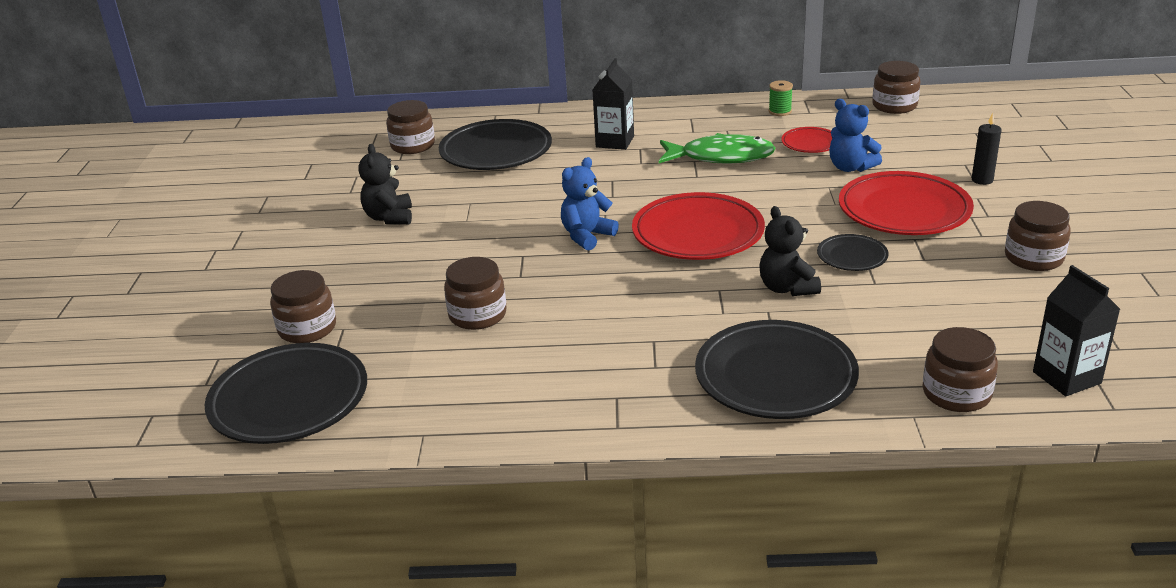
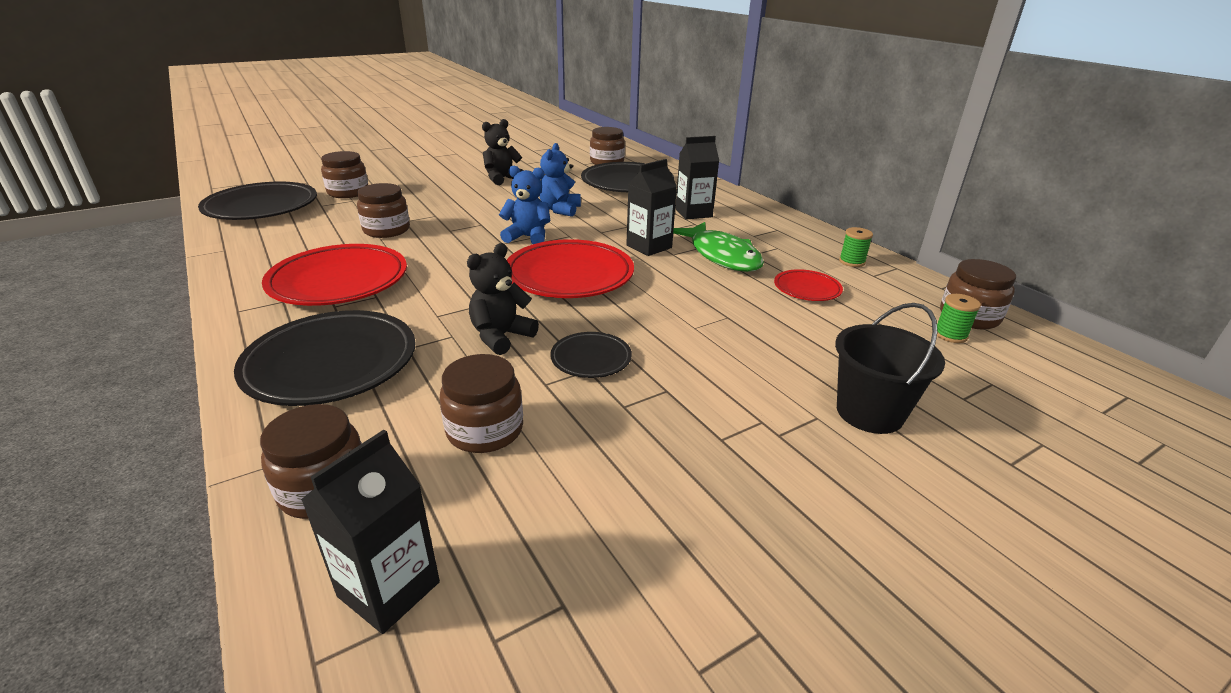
camera: 55 degrees right, 0 degrees up
blue teddy bear [829,99,882,172] -> blue teddy bear moved to [539,143,581,217]
red plate [839,171,974,235] -> red plate moved to [262,244,407,306]
black candle [972,113,1002,185] -> black bucket [835,303,945,434]
brown jar [1005,201,1071,271] -> brown jar moved to [439,354,523,453]
none -> black carton [626,159,677,256]
none -> green spool [937,294,981,343]

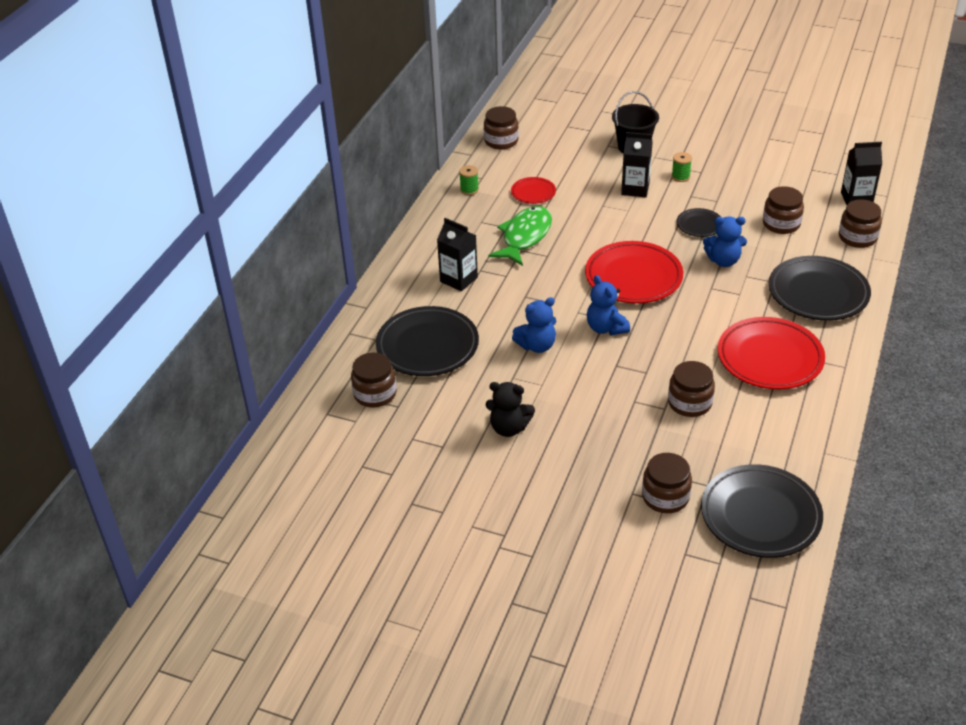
camera: 125 degrees left, 10 degrees up
black teddy bear [467,243,539,355] -> blue teddy bear [703,217,747,267]
black carton [626,159,677,256] -> black carton moved to [621,132,653,197]
green spool [937,294,981,343] -> green spool moved to [672,152,692,182]

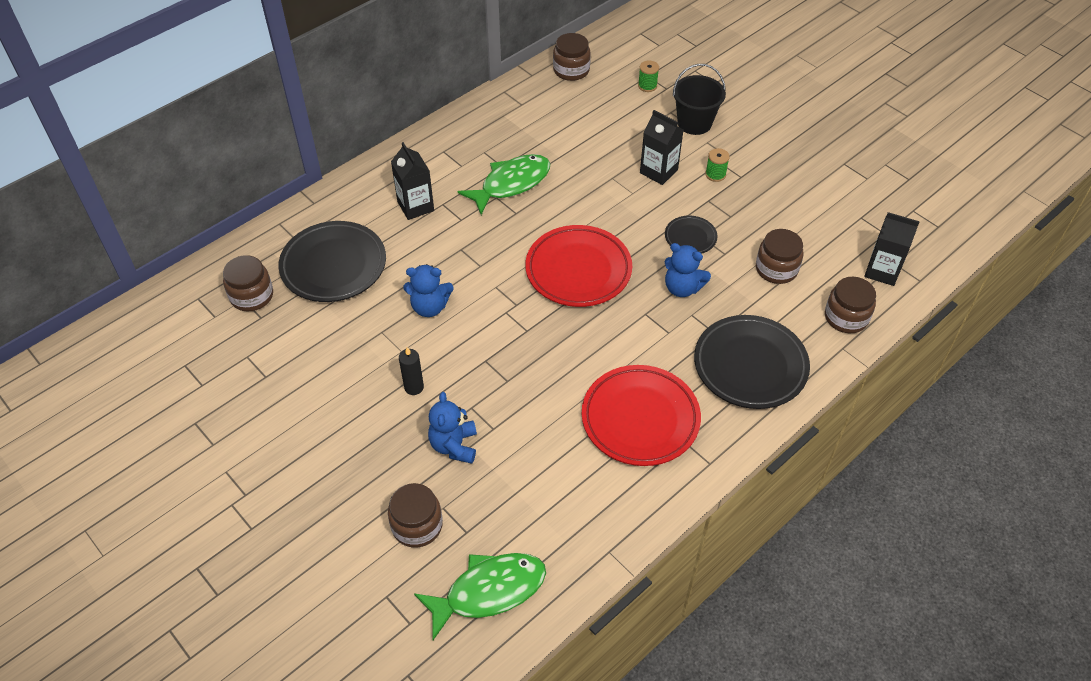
camera: 25 degrees right, 10 degrees up
green spool [459,165,479,195] -> green spool moved to [638,60,659,92]
black teddy bear [486,382,535,437] -> none
red plate [511,177,556,204] -> none
blue teddy bear [587,275,630,335] -> blue teddy bear moved to [428,392,477,464]
brown jar [668,361,715,417] -> none
black plate [701,464,823,558] -> green fish [414,553,546,640]
none -> black candle [399,347,424,395]

